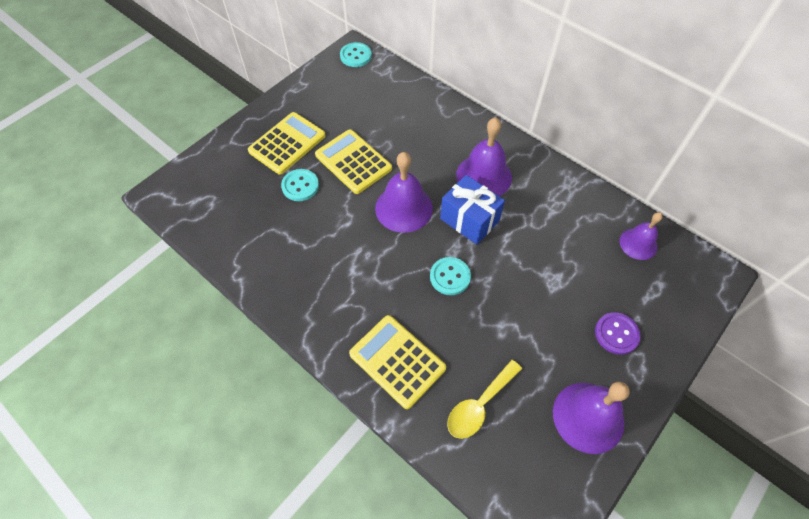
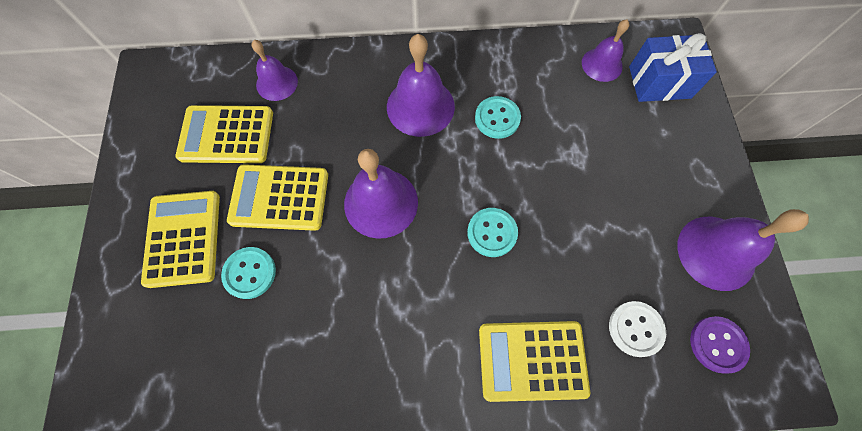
camera: 45 degrees left, 10 degrees up
turquoise button [340,42,372,67] -> turquoise button moved to [475,96,521,139]
blue gift [440,175,505,245] -> blue gift moved to [629,33,717,102]
yellow spoon [447,360,522,439] -> white button [609,301,666,357]
purple button [595,312,641,355] -> purple button moved to [690,316,750,374]
none -> yellow calculator [176,105,273,163]
none -> purple bell [252,40,298,101]

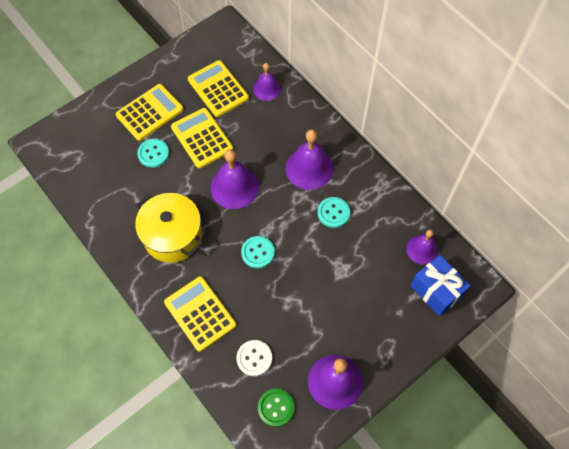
camera: 55 degrees right, 5 degrees down
purple button [690,316,750,374] -> green button [258,389,294,427]
none -> yellow pot [135,193,203,263]

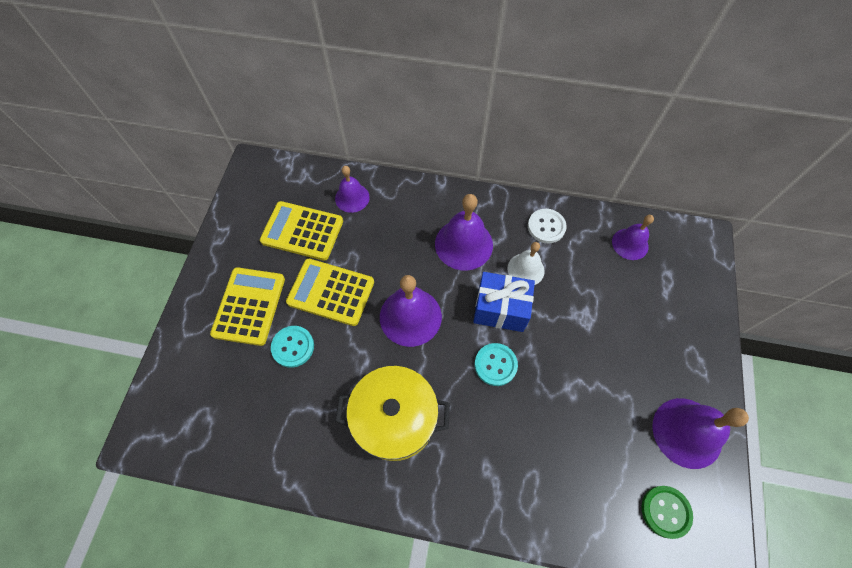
camera: 40 degrees left, 0 degrees up
yellow calculator [164,276,236,352] -> none
white button [236,340,272,376] -> white button moved to [528,209,567,243]
turquoise button [318,197,350,228] -> white bell [507,242,545,285]
blue gift [410,255,470,316] -> blue gift moved to [473,272,535,332]

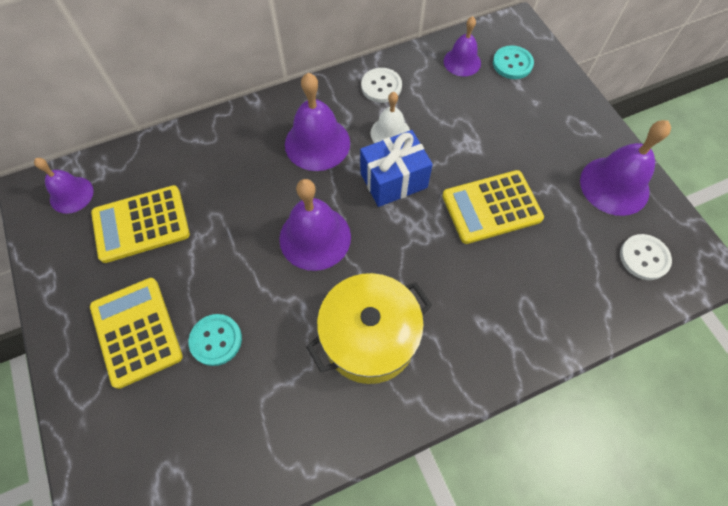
camera: 35 degrees left, 0 degrees up
yellow calculator [286,259,374,326] -> yellow calculator moved to [442,170,544,244]
purple bell [335,166,370,213] -> purple bell moved to [34,158,93,214]
turquoise button [475,343,518,386] -> turquoise button moved to [493,45,534,79]
green button [642,486,693,539] -> white button [620,234,672,280]

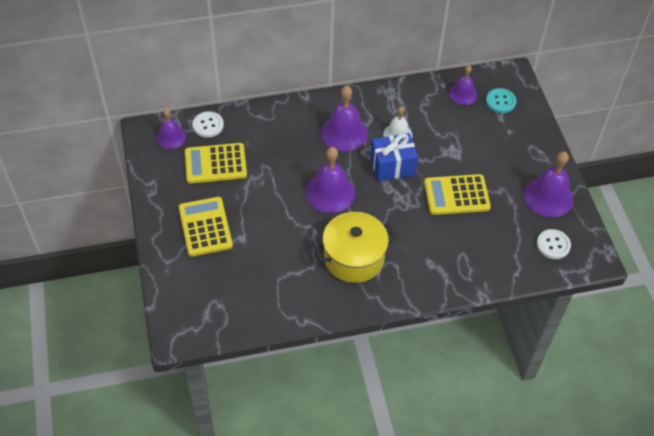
camera: 10 degrees right, 10 degrees down
turquoise button [189,314,242,366] -> none
white button [361,68,402,103] -> white button moved to [192,111,224,138]

